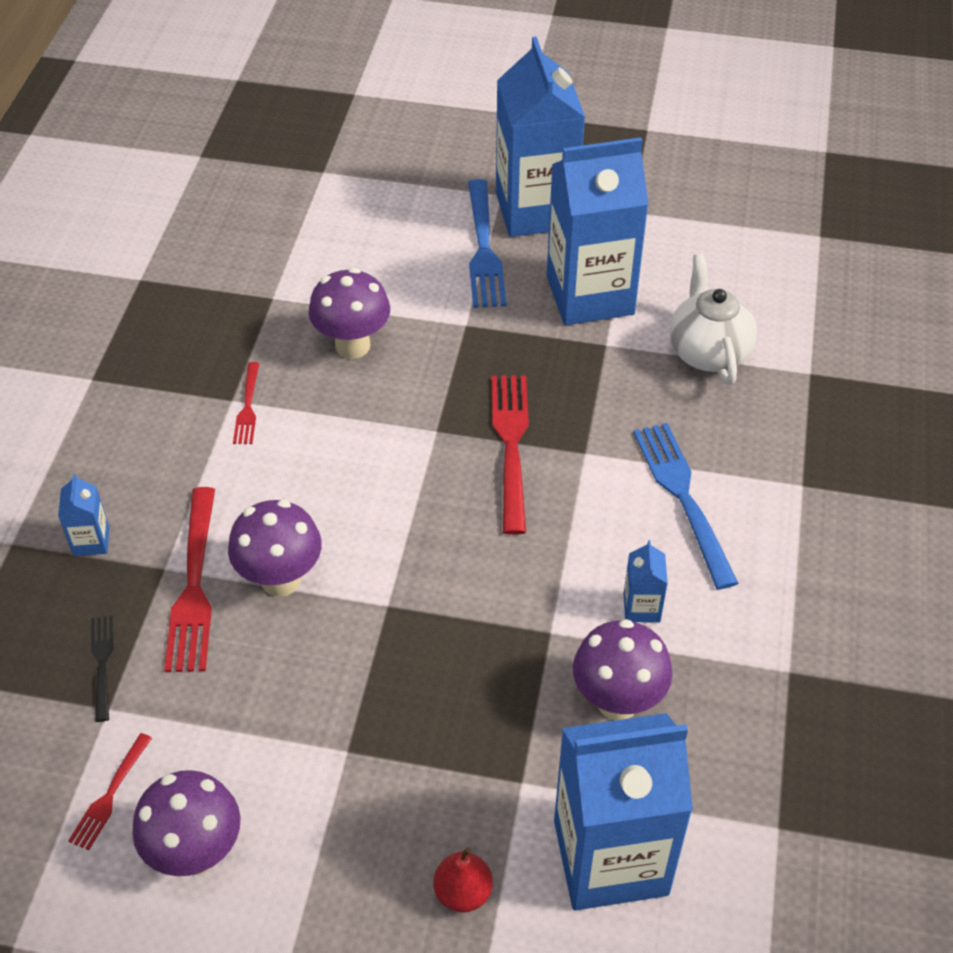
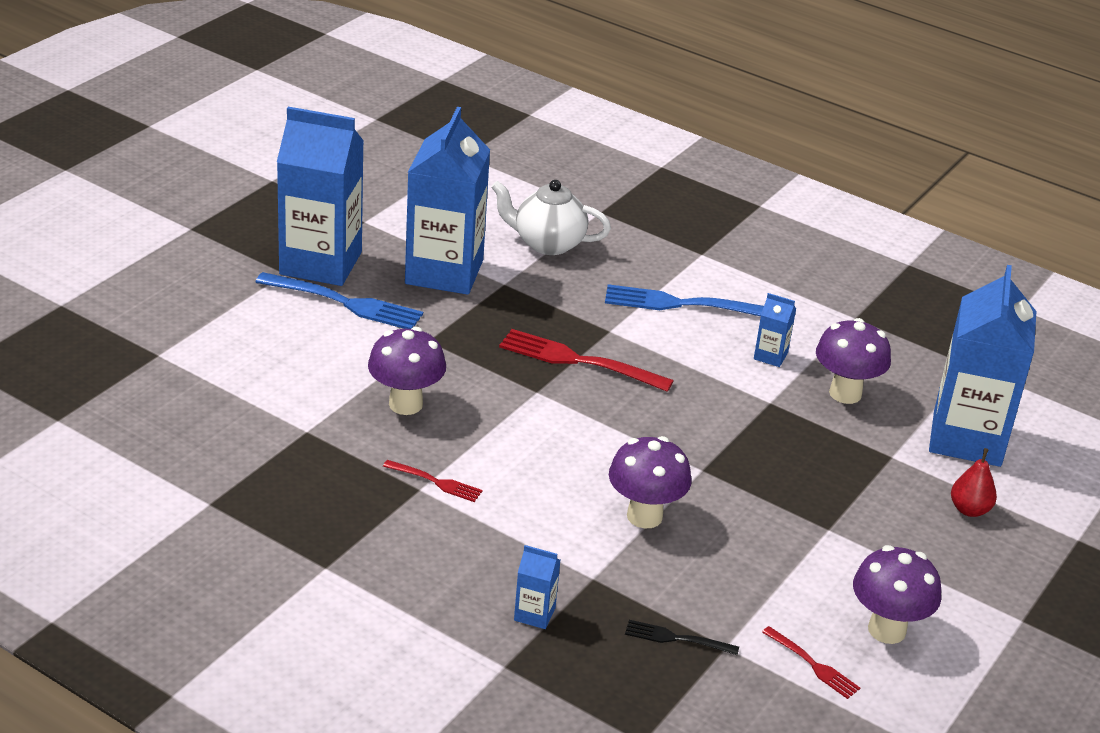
camera: 70 degrees left, 15 degrees down
red fork [164,487,215,672] -> none

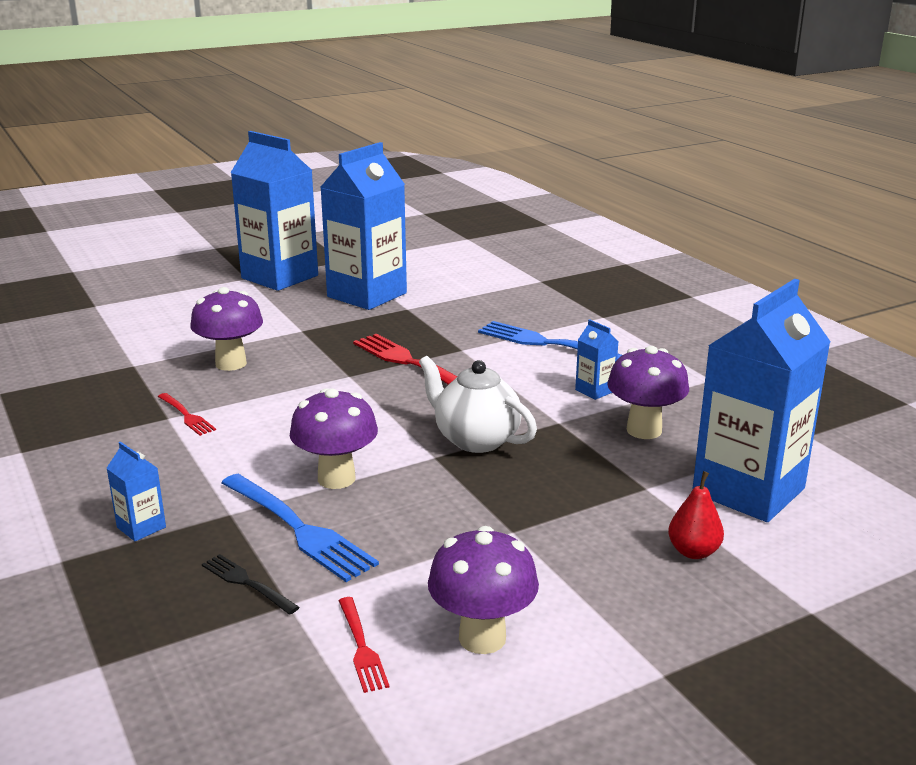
camera: 30 degrees right, 10 degrees down
blue fork [255,272,423,329] -> blue fork moved to [221,474,379,582]
white teapot [491,180,611,255] -> white teapot moved to [419,356,537,453]

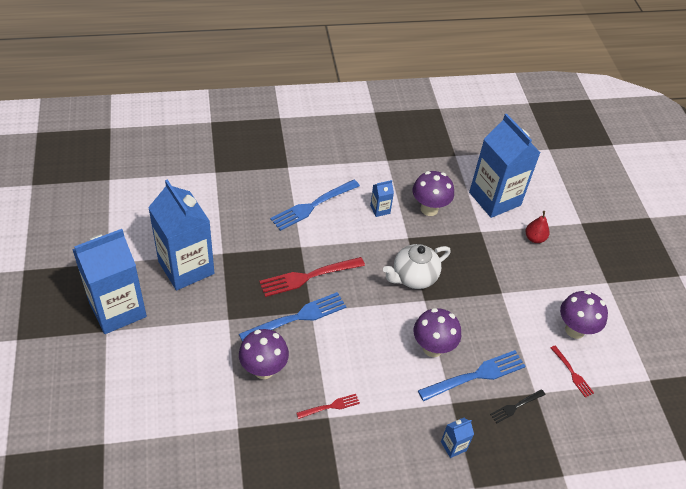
camera: 75 degrees left, 25 degrees up
red fork [339,597,389,693] -> red fork turned 60 degrees clockwise [551,345,594,398]
none -> blue fork [239,292,346,342]

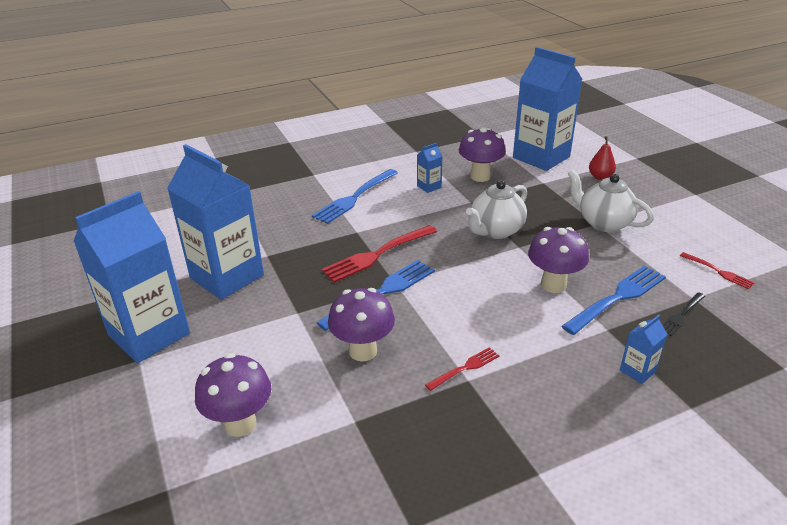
camera: 10 degrees left, 15 degrees down
purple mushroom [560,291,608,339] -> purple mushroom moved to [195,353,271,437]
none -> white teapot [567,170,654,232]

